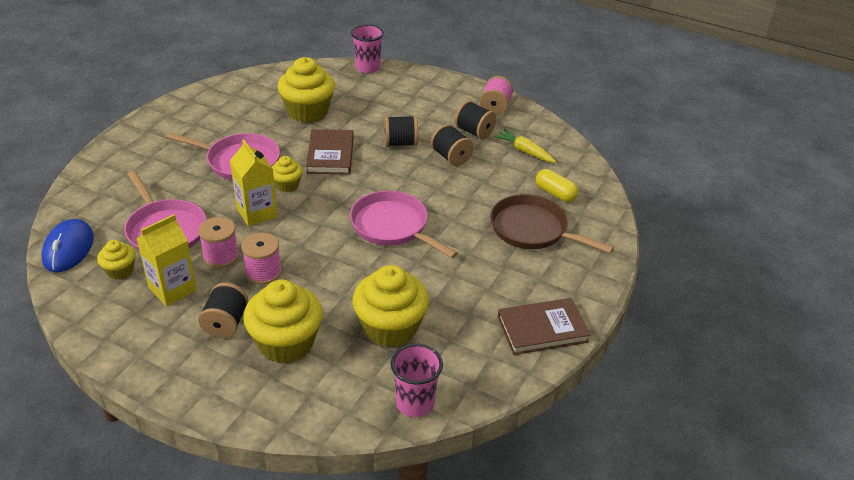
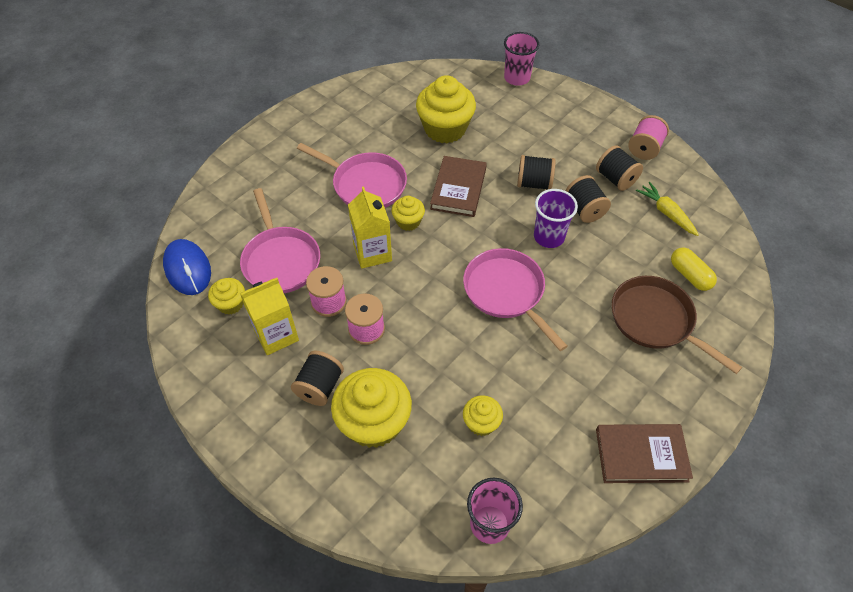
camera: 15 degrees right, 15 degrees up
blue mouse [41,219,94,272] -> blue mouse turned 45 degrees counterclockwise [163,239,211,295]
yellow cupcake [353,265,429,348] -> yellow cupcake [463,395,503,436], size x0.51
none -> purple cup [534,189,578,248]

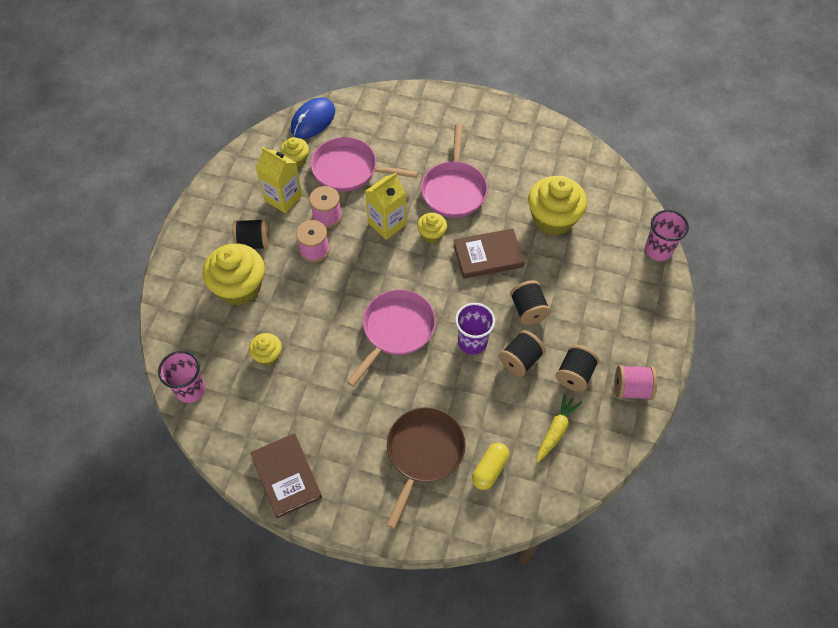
camera: 65 degrees right, 5 degrees up
pink pan [240,188,320,293] -> pink pan turned 60 degrees clockwise [311,137,418,192]

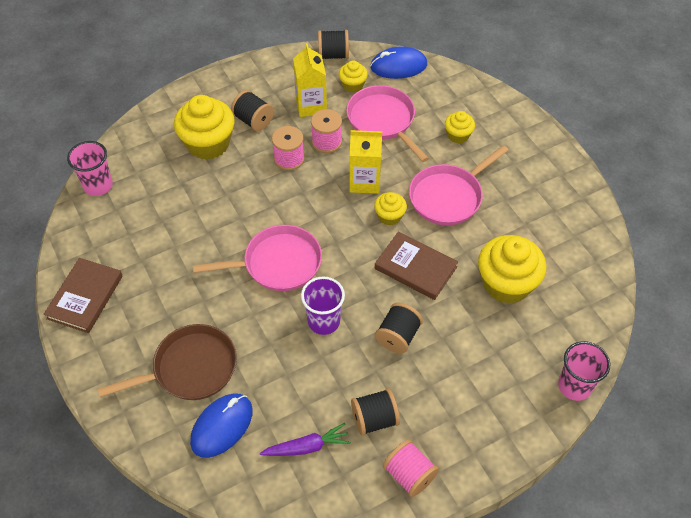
camera: 45 degrees right, 5 degrees down
yellow cupcake [249,333,282,366] -> yellow cupcake moved to [445,111,475,143]
yellow capsule [472,443,509,490] -> blue mouse [190,393,253,458]
black spool [499,330,545,377] -> black spool moved to [318,30,349,59]
yellow carrot [537,393,582,463] -> purple carrot [260,423,351,456]

